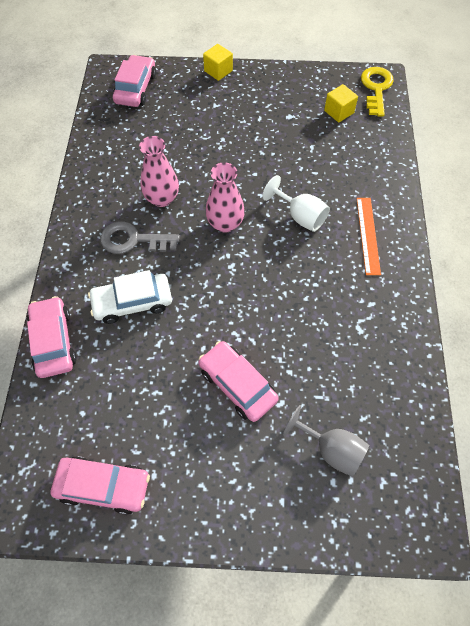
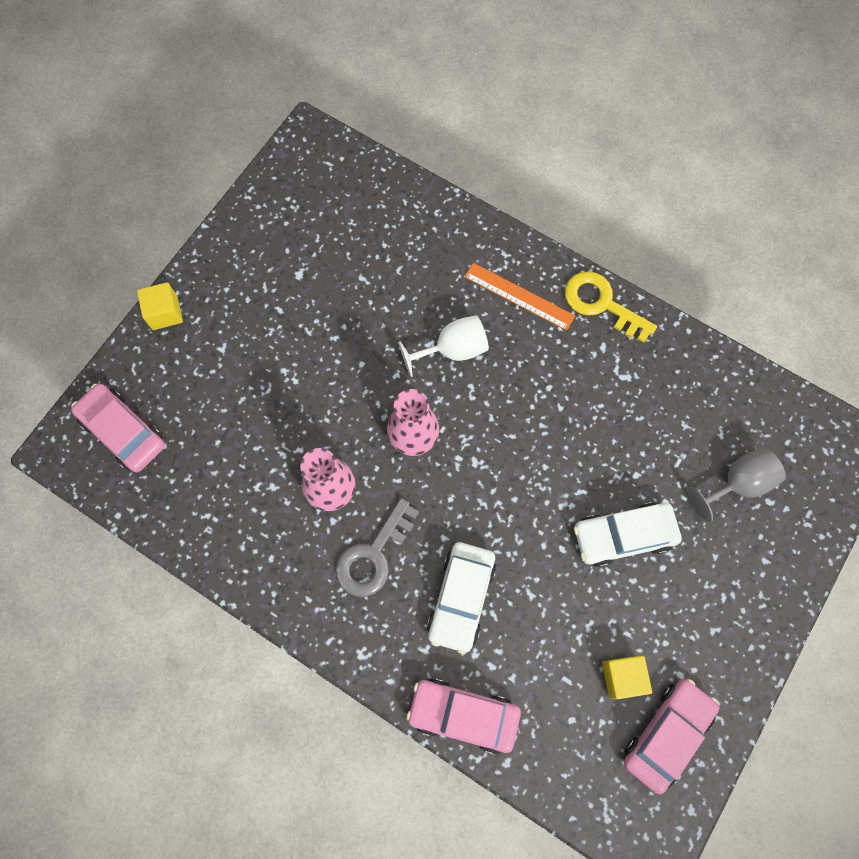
camera: 60 degrees left, 10 degrees up
pink car [199,341,279,422] -> white car [574,502,682,567]
yellow cube [324,84,358,123] -> yellow cube moved to [602,656,652,699]
yellow key [361,67,394,117] -> yellow key moved to [565,271,657,343]

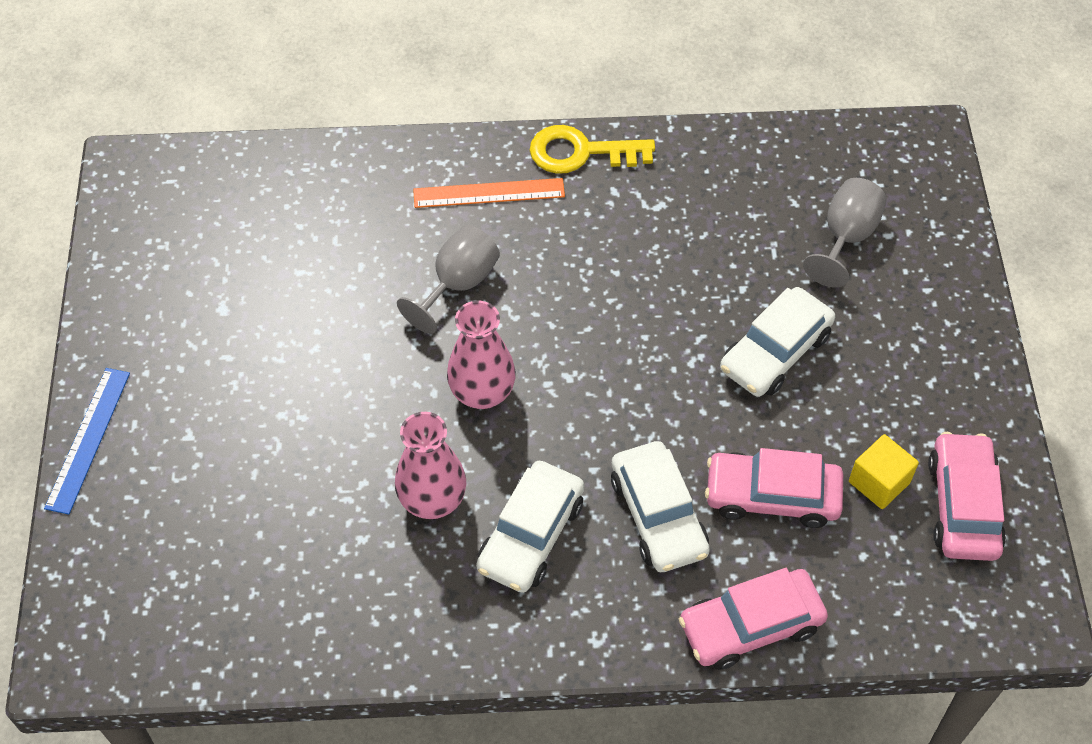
camera: 35 degrees left, 15 degrees down
pink car [71,383,165,472] -> pink car moved to [705,448,843,528]
yellow cube [137,282,183,330] -> blue ruler [44,368,130,515]
grey key [336,498,419,597] -> white car [476,461,584,593]
white goblet [399,315,489,377] -> grey goblet [397,225,500,334]

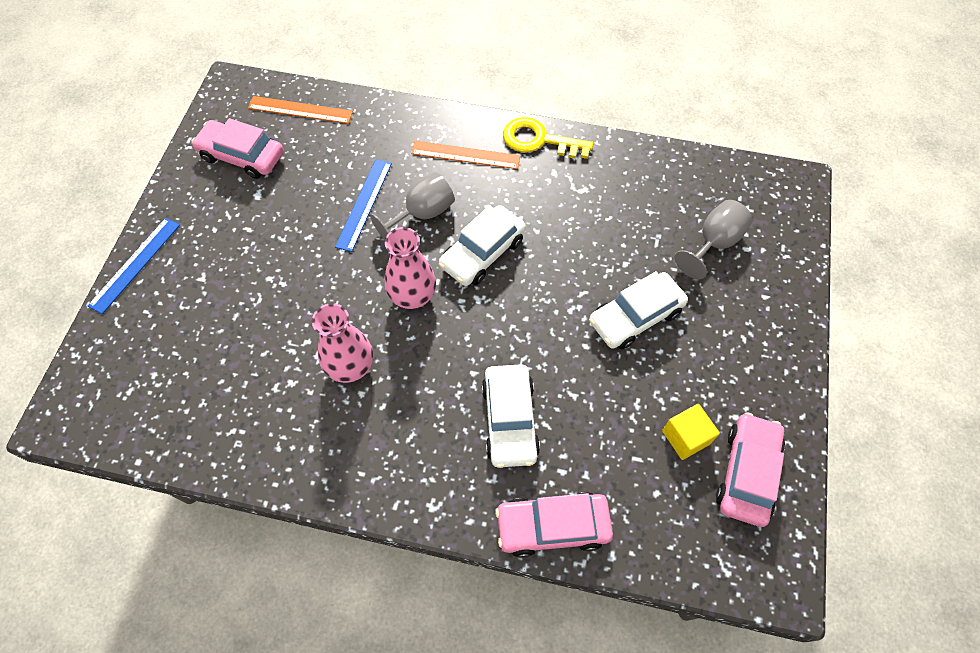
camera: 15 degrees right, 5 degrees up
white car [476,461,584,593] -> white car moved to [439,205,526,286]
pink car [705,448,843,528] -> pink car moved to [191,118,284,179]
none -> orange ruler [248,96,353,124]
none -> blue ruler [335,159,392,252]

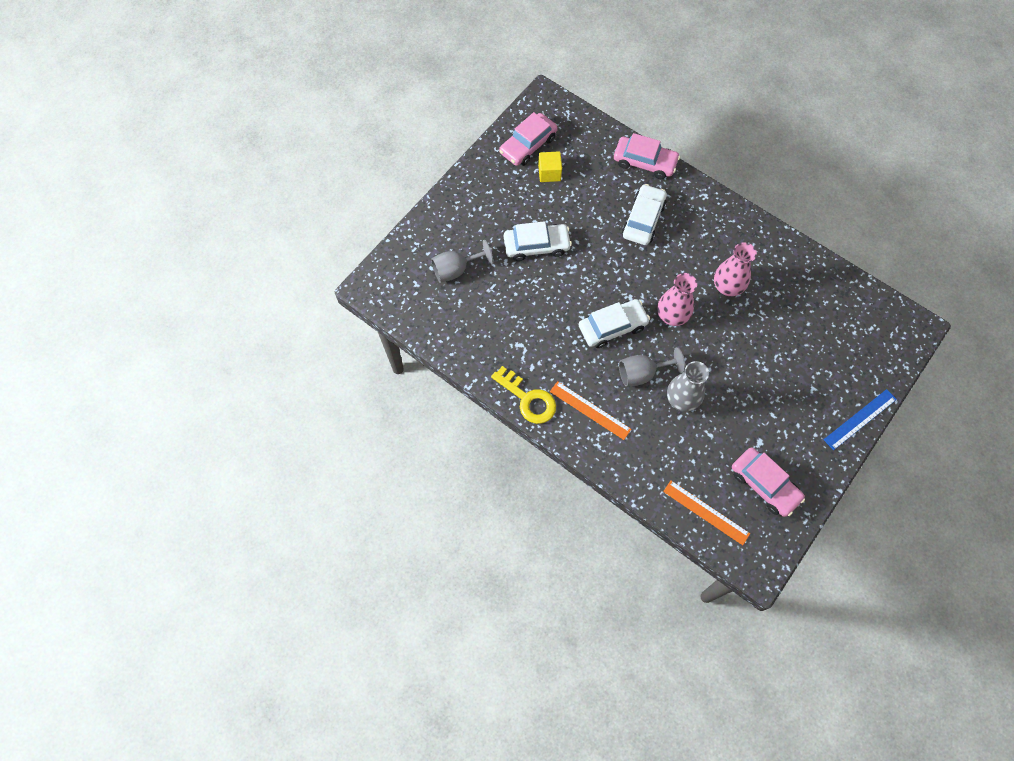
camera: 155 degrees left, 5 degrees up
blue ruler [335,159,392,252] -> grey vase [667,361,709,412]

